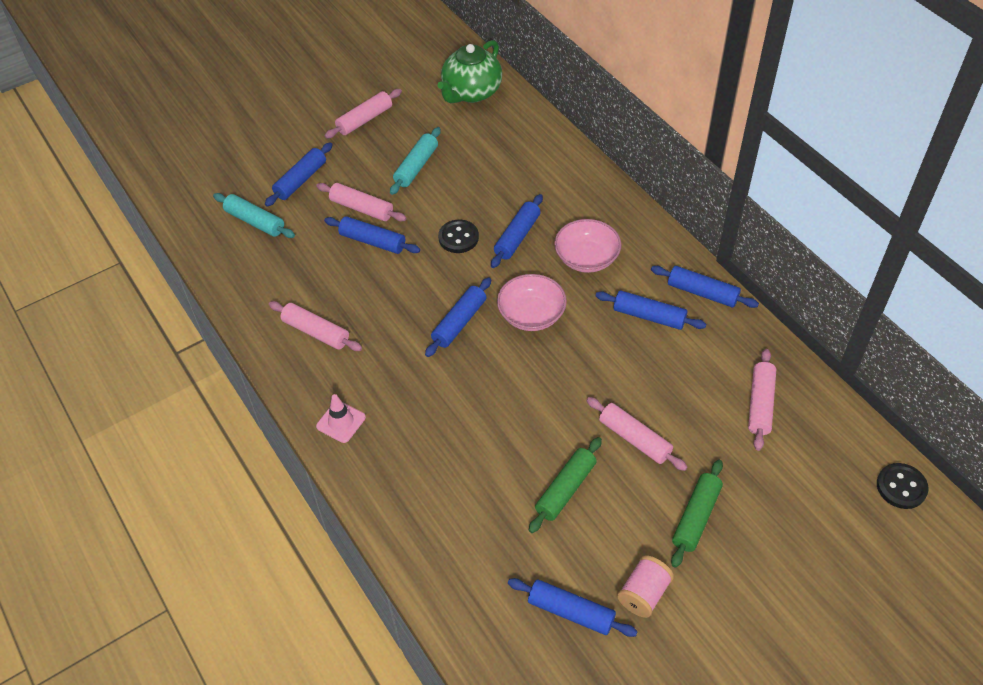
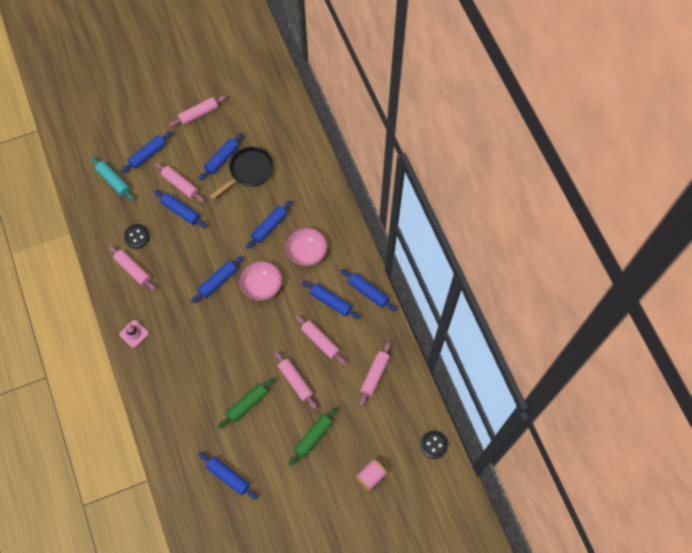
camera: 10 degrees right, 15 degrees up
turquoise rolling pin [390,127,441,195] -> blue rolling pin [199,133,243,180]
green teapot [438,40,502,103] -> none
black button [438,220,479,253] -> black button moved to [124,224,150,249]
pink spool [617,555,674,618] -> pink spool moved to [355,459,388,492]
none -> black pan [210,146,274,199]
none -> pink rolling pin [295,315,346,365]

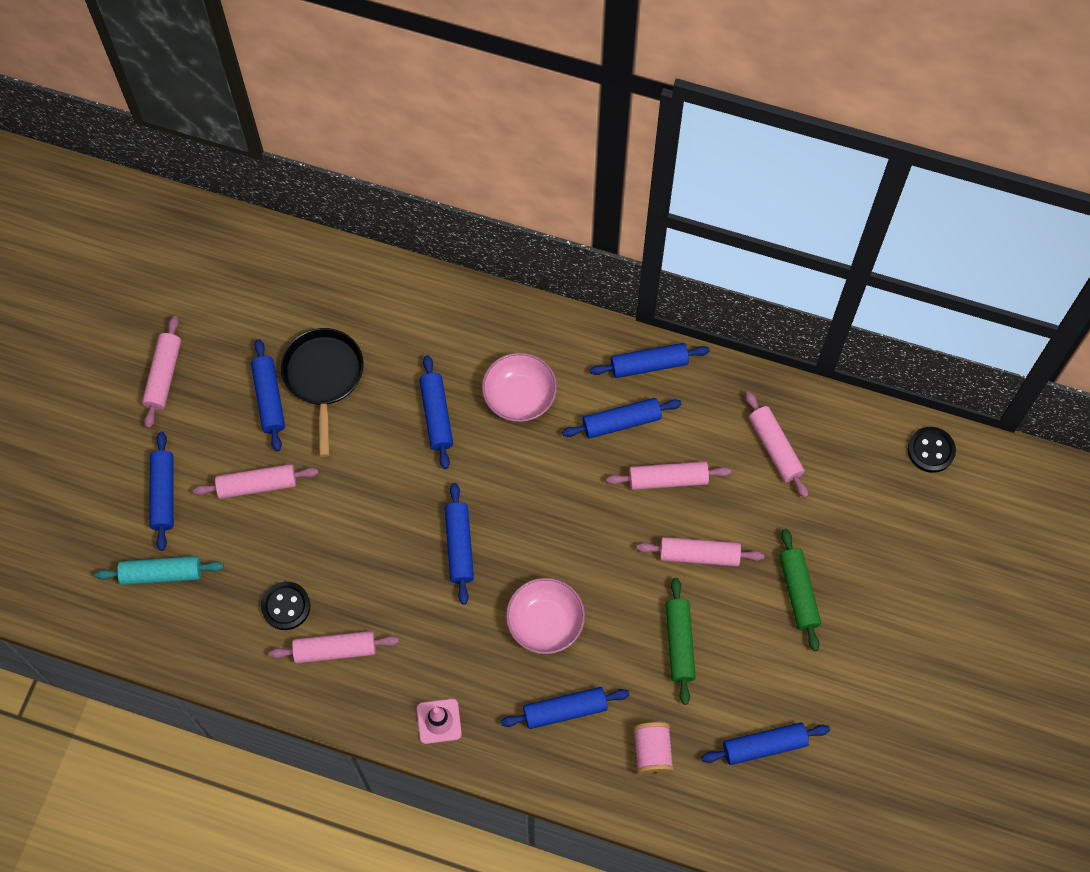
camera: 50 degrees left, 0 degrees up
blue rolling pin [154,190,207,228] -> blue rolling pin moved to [501,687,630,729]
pink bowl [240,261,282,301] -> pink bowl moved to [506,578,585,654]
pink spool [355,459,388,492] -> pink spool moved to [633,722,674,776]

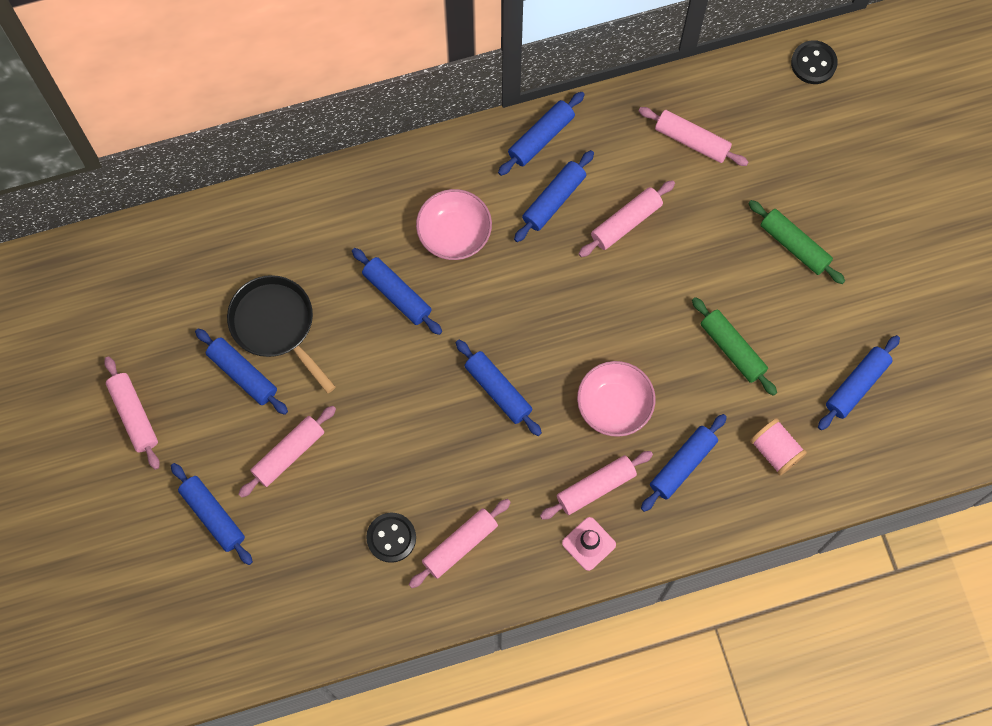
camera: 35 degrees left, 5 degrees up
turquoise rolling pin [95,556,224,585] -> none
pink rolling pin [637,537,764,566] -> pink rolling pin moved to [540,451,653,520]

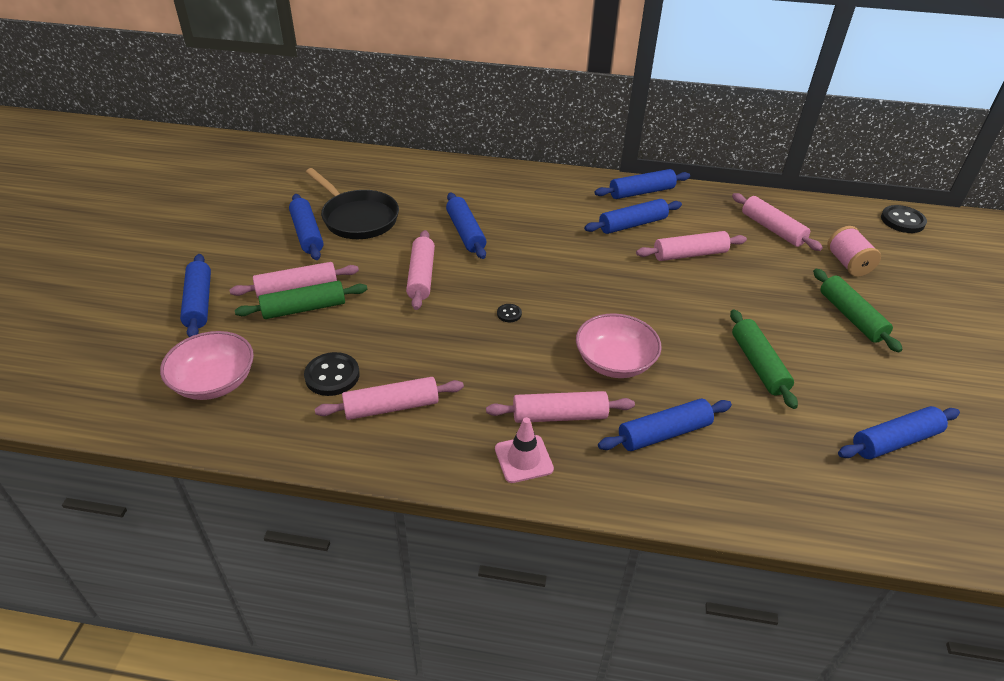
camera: 25 degrees right, 30 degrees down
pink rolling pin [104,356,160,470] -> pink rolling pin moved to [406,230,435,310]
black pan [227,275,336,393] -> black pan turned 150 degrees clockwise [306,168,399,239]
pink bowl [416,189,492,260] -> pink bowl moved to [160,331,254,400]
blue rolling pin [456,340,542,436] -> black button [497,304,522,322]
pink spool [750,418,807,475] -> pink spool moved to [827,226,881,277]
none -> green rolling pin [235,281,367,319]

